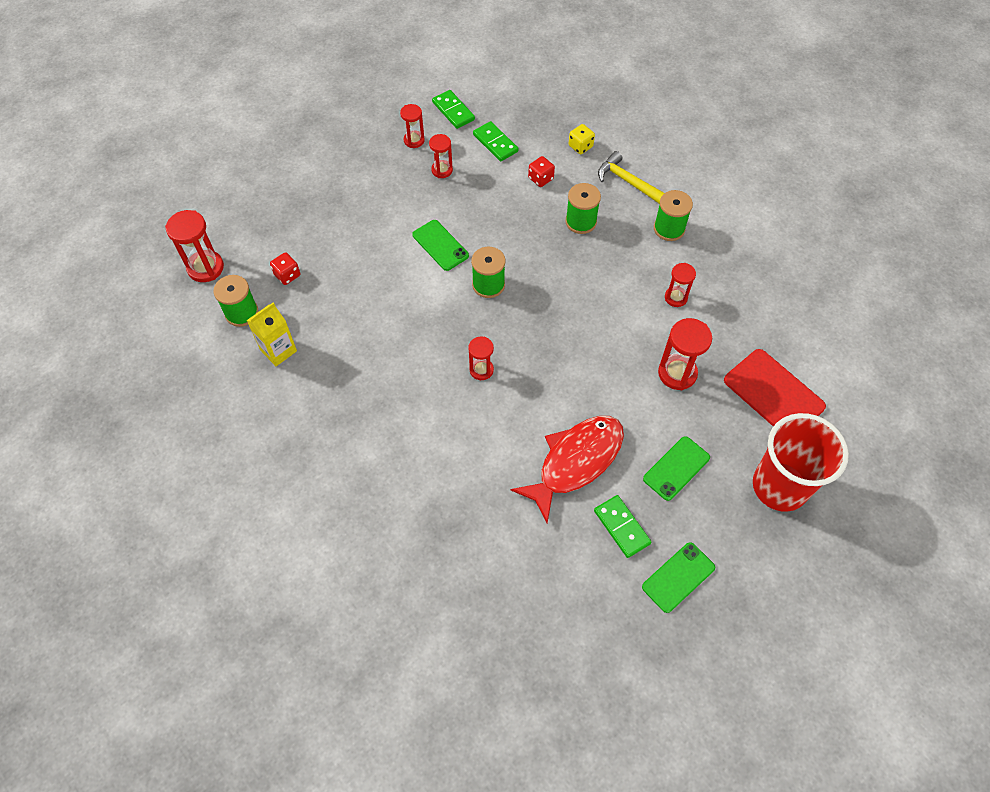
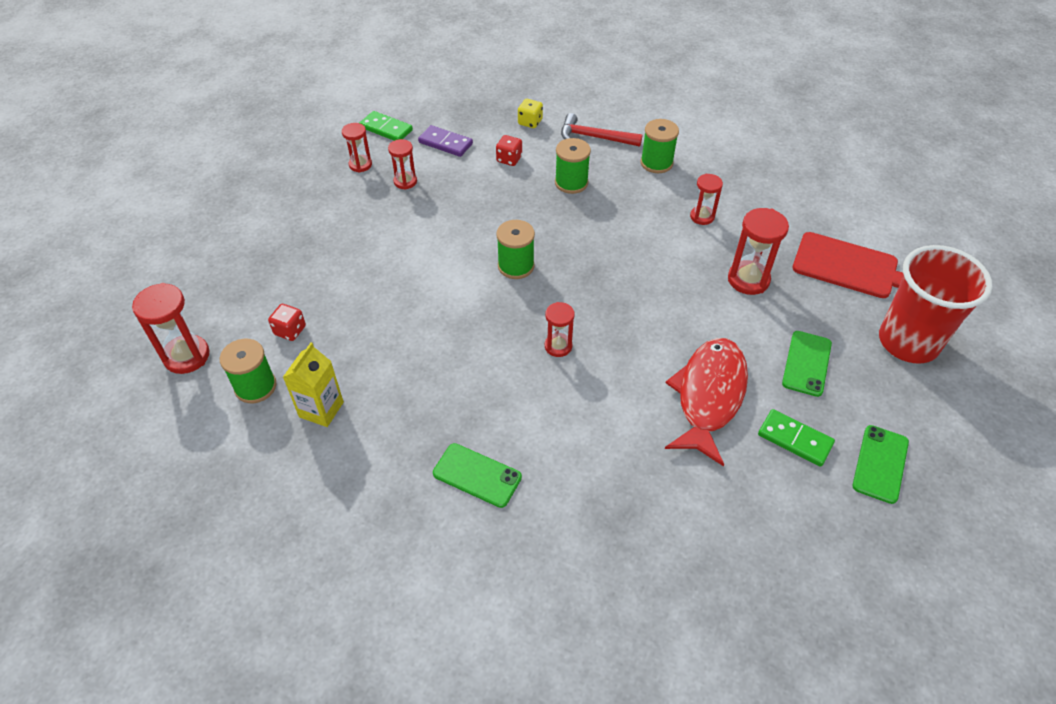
camera: 25 degrees left, 10 degrees down
green phone [412,220,469,271] -> green phone moved to [433,443,522,508]
green domino [473,121,519,161] -> purple domino [418,125,473,157]
yellow hammer [598,151,664,204] -> red hammer [561,113,643,147]

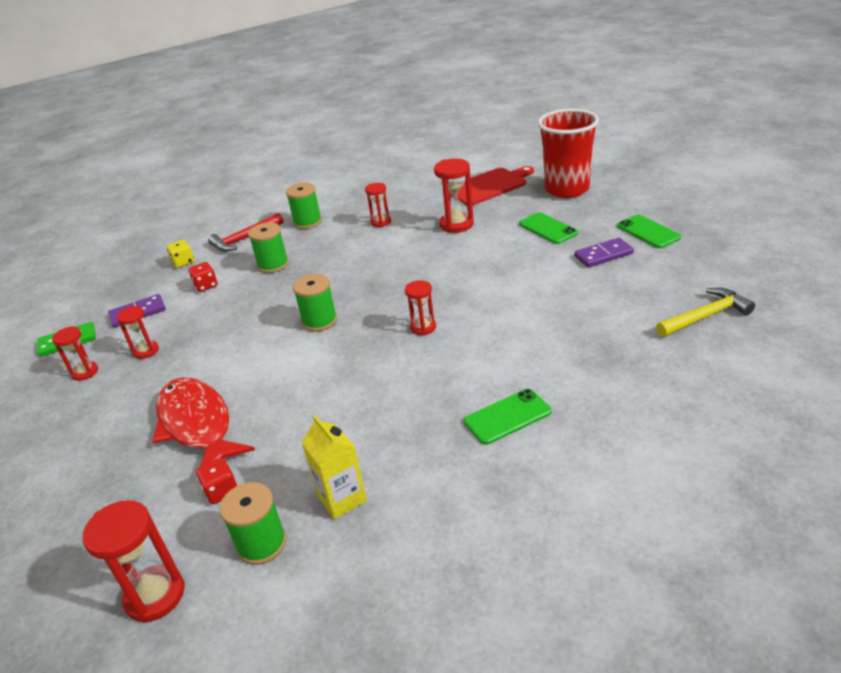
camera: 50 degrees left, 15 degrees down
red fish [665,338,748,466] -> red fish moved to [152,377,255,467]
green domino [758,409,835,467] -> purple domino [574,238,634,268]
none -> yellow hammer [656,288,755,337]

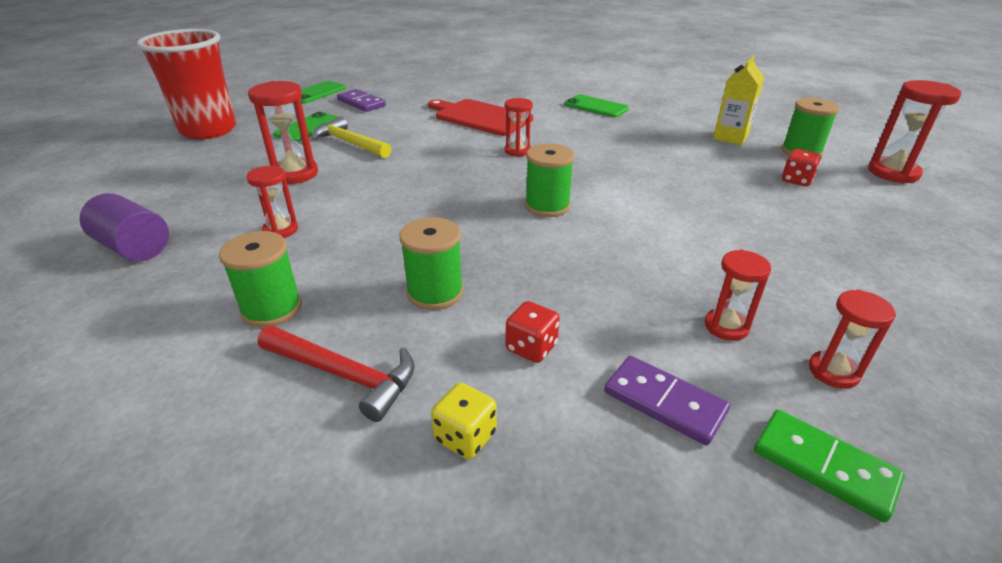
camera: 120 degrees left, 0 degrees up
red fish [152,377,255,467] -> none
red cutting board [450,166,534,206] -> red cutting board moved to [428,99,533,136]
yellow hammer [656,288,755,337] -> yellow hammer moved to [312,117,392,158]
none -> purple cylinder [80,193,169,261]

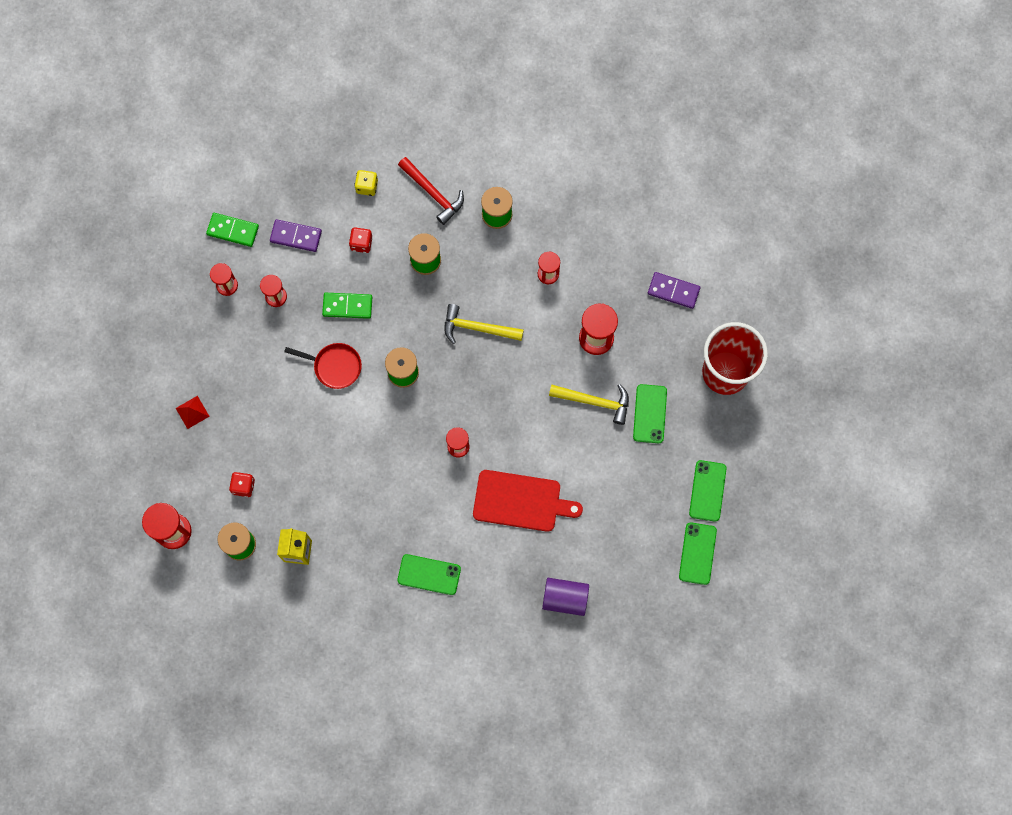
camera: 155 degrees right, 40 degrees up
purple cylinder [80,193,169,261] -> purple cylinder moved to [542,578,589,616]
red hammer [258,326,414,422] -> red hammer turned 135 degrees counterclockwise [398,157,464,225]
purple domino [337,89,386,112] -> purple domino moved to [648,272,700,309]
none -> red pyramid [176,396,210,429]
none -> red pan [284,343,362,389]
none -> green domino [322,293,372,319]
none -> yellow hammer [444,304,524,344]
none -> green phone [679,522,717,585]

